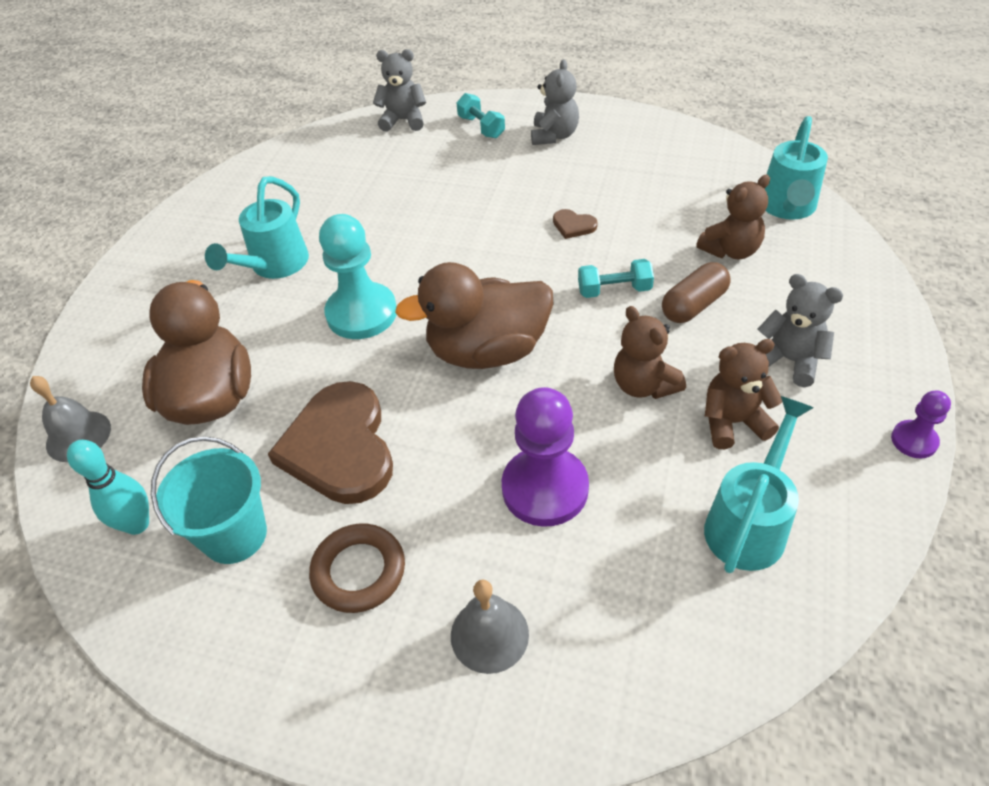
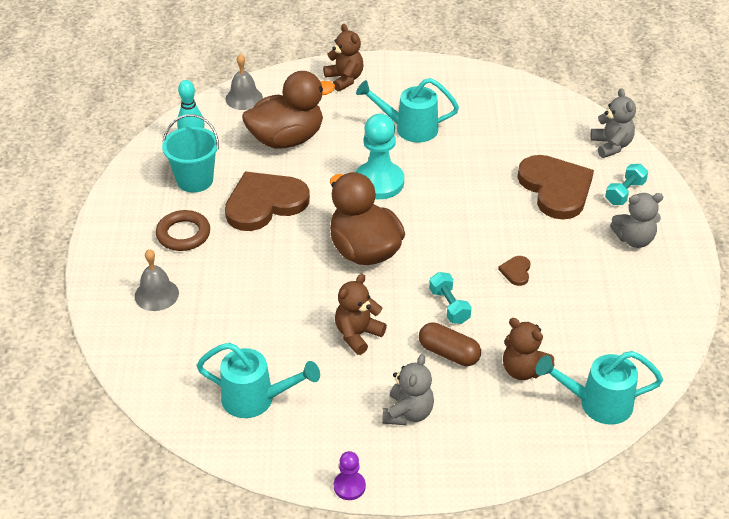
camera: 70 degrees right, 5 degrees down
purple pawn [502,387,589,527] -> none
brown teddy bear [705,339,782,449] -> brown teddy bear moved to [323,24,364,91]
none -> brown heart [517,155,594,220]

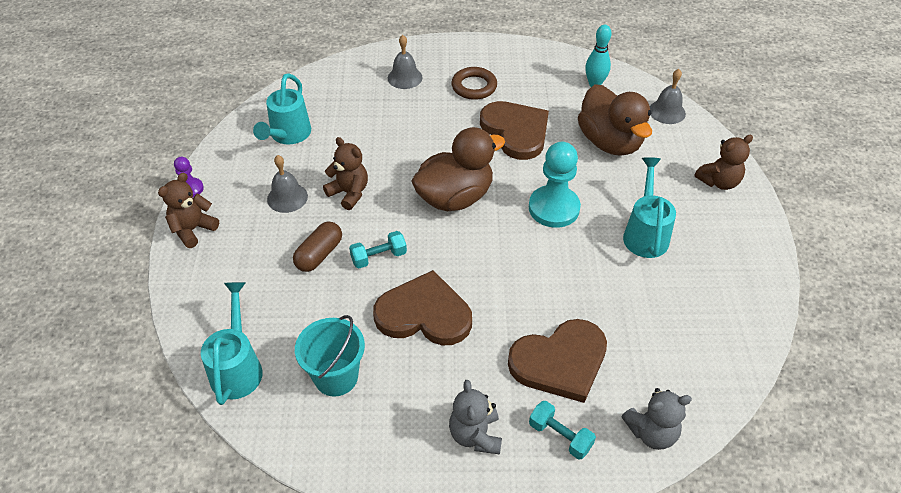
camera: 90 degrees right, 5 degrees up
turquoise bucket [162,114,219,193] -> turquoise bucket moved to [295,315,365,397]
grey teddy bear [382,354,434,425] -> none
brown heart [498,256,530,286] -> brown heart [373,270,472,345], size x2.47
brown teddy bear [503,318,555,380] -> brown teddy bear moved to [158,172,219,248]
none -> grey bell [267,155,308,213]

